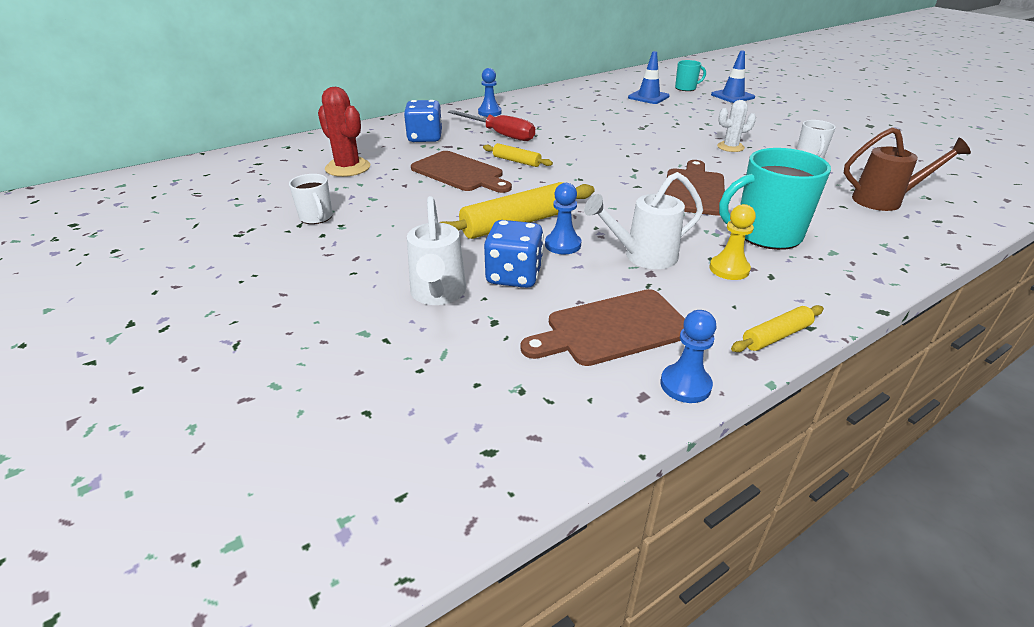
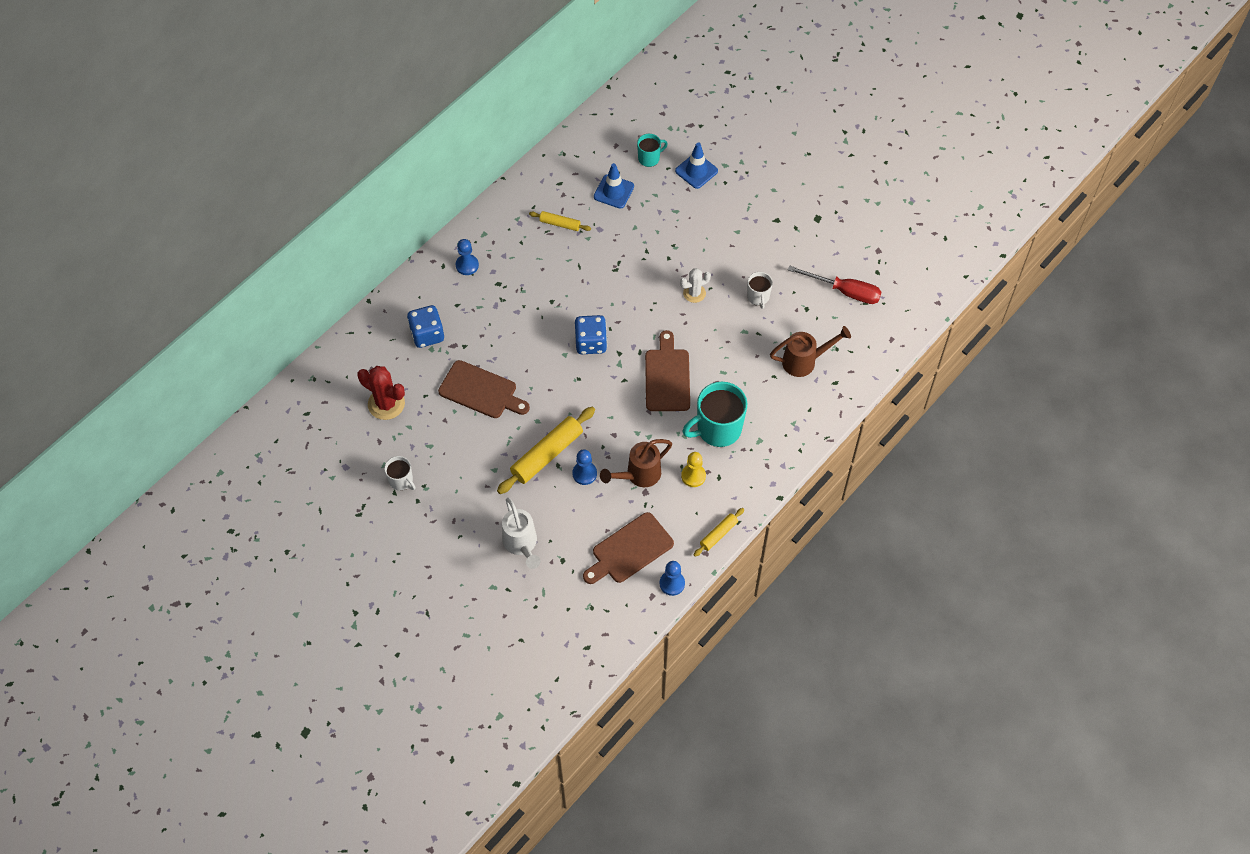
camera: 15 degrees left, 25 degrees up
red screwdriver [448,110,535,141] -> red screwdriver moved to [788,265,881,304]
yellow rolling pin [483,143,553,167] -> yellow rolling pin moved to [529,211,591,231]
blue dice [484,220,544,288] -> blue dice moved to [575,315,607,354]
white watering can [584,172,703,269] -> brown watering can [600,439,672,487]

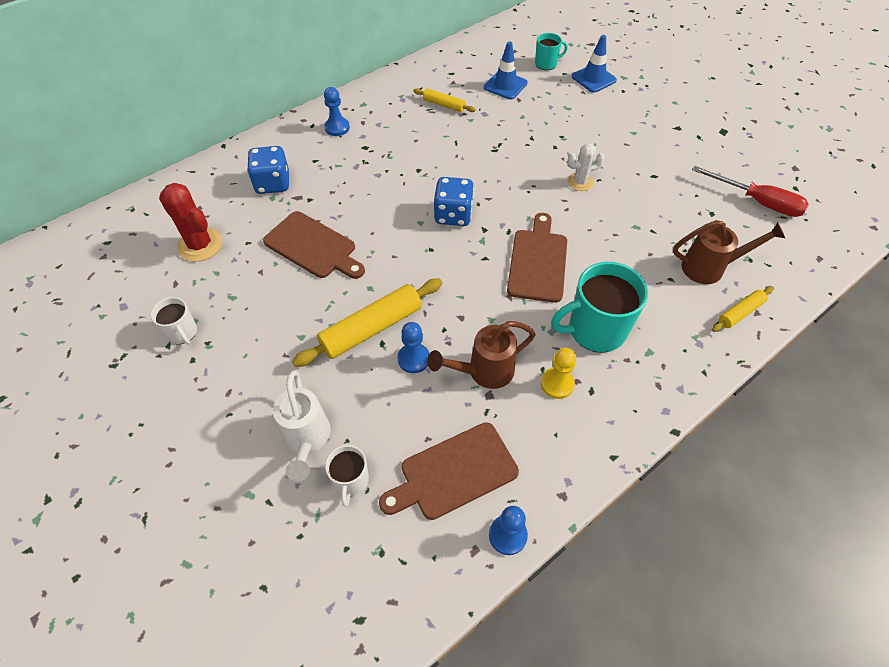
camera: 10 degrees right, 5 degrees down
yellow rolling pin [694,508,744,557] -> yellow rolling pin moved to [712,287,774,332]
white mug [747,272,773,309] -> white mug moved to [325,445,369,507]

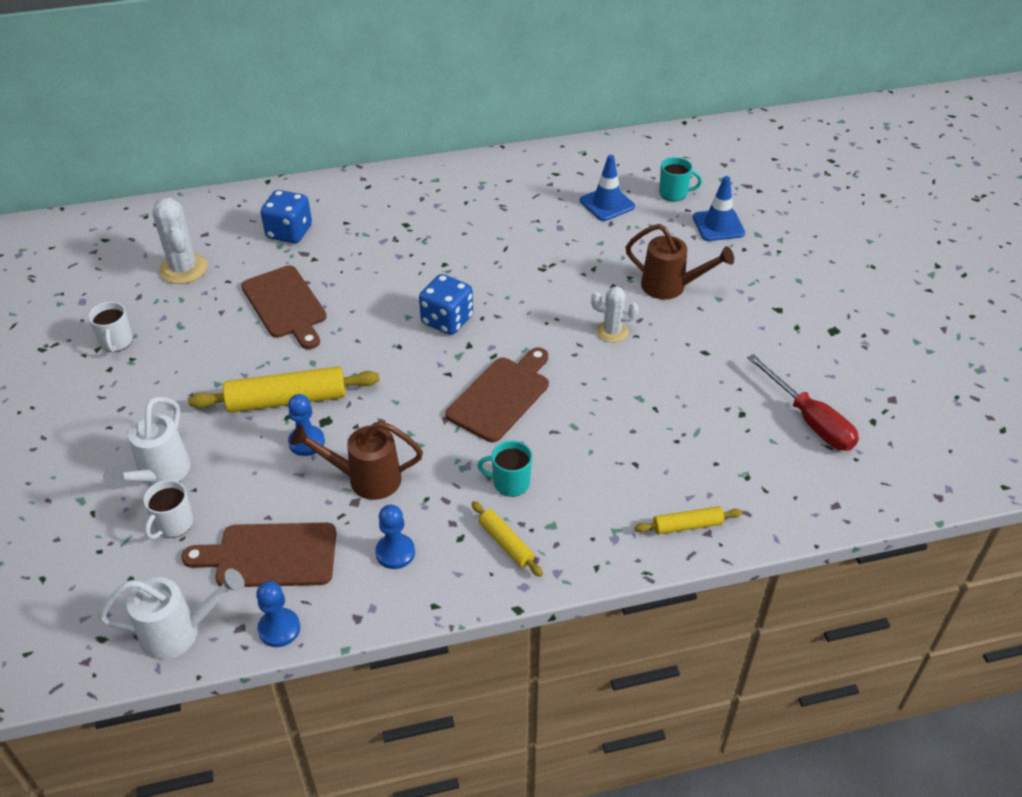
camera: 25 degrees right, 10 degrees down
red cactus [159,183,222,262] -> white cactus [153,198,208,284]
blue pawn [324,87,350,136] -> blue pawn moved to [375,505,415,569]
yellow rolling pin [413,88,476,112] -> yellow rolling pin moved to [471,501,543,577]
yellow pawn [541,348,576,399] -> none
turquoise mug [551,262,648,353] -> turquoise mug [477,441,532,497], size x0.53
brown watering can [673,220,785,284] -> brown watering can moved to [626,224,734,299]
none -> white watering can [98,569,245,660]

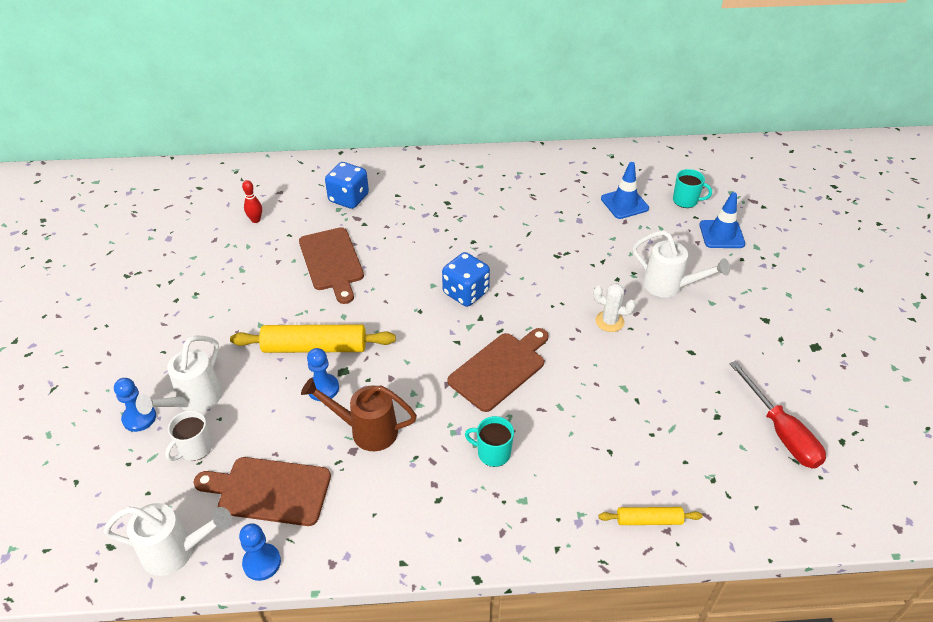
camera: 10 degrees right, 0 degrees up
white mug [88,302,133,353] -> none
white cactus [153,198,208,284] -> red bowling pin [242,180,262,223]
blue pawn [375,505,415,569] -> blue pawn moved to [114,378,156,432]
yellow rolling pin [471,501,543,577] -> none
brown watering can [626,224,734,299] -> white watering can [633,230,730,298]

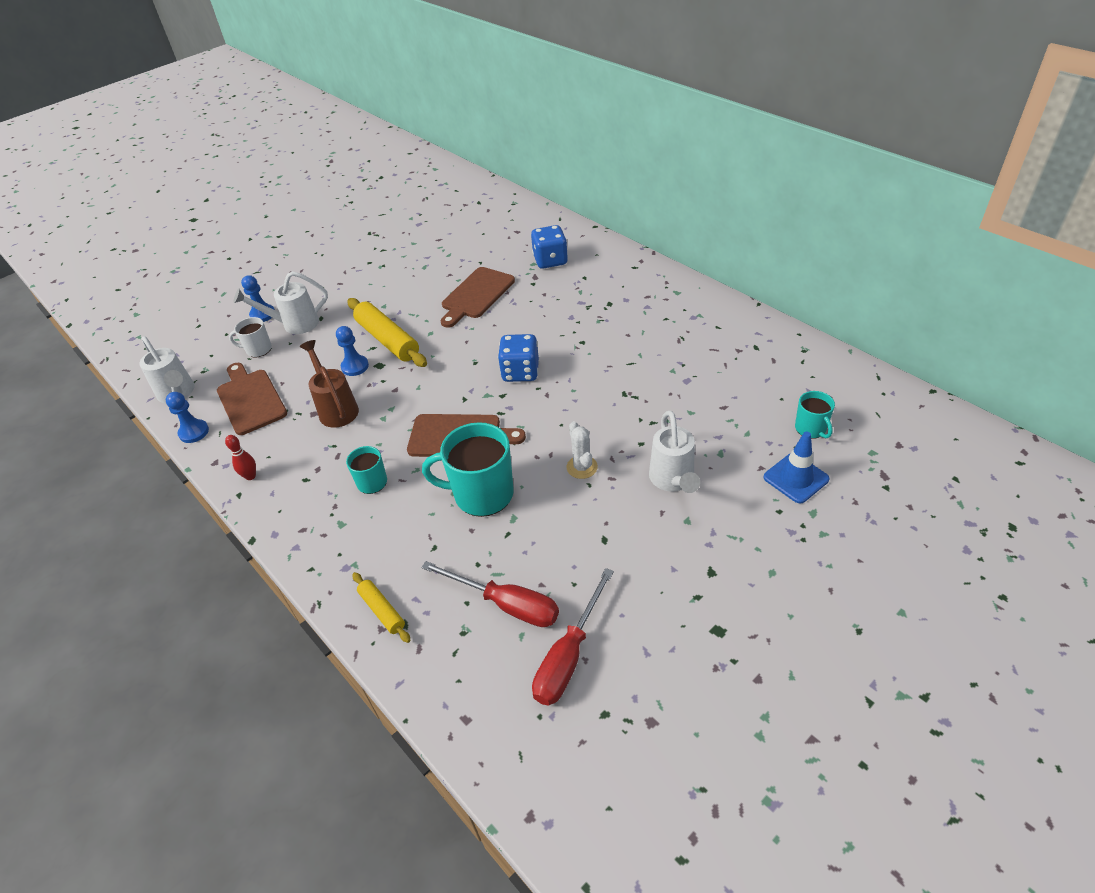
camera: 55 degrees right, 0 degrees up
red bowling pin [242,180,262,223] -> red bowling pin moved to [225,435,256,480]
blue traffic cone [601,162,649,219] -> none
none -> red screwdriver [421,561,559,627]
none -> turquoise mug [422,422,514,517]

